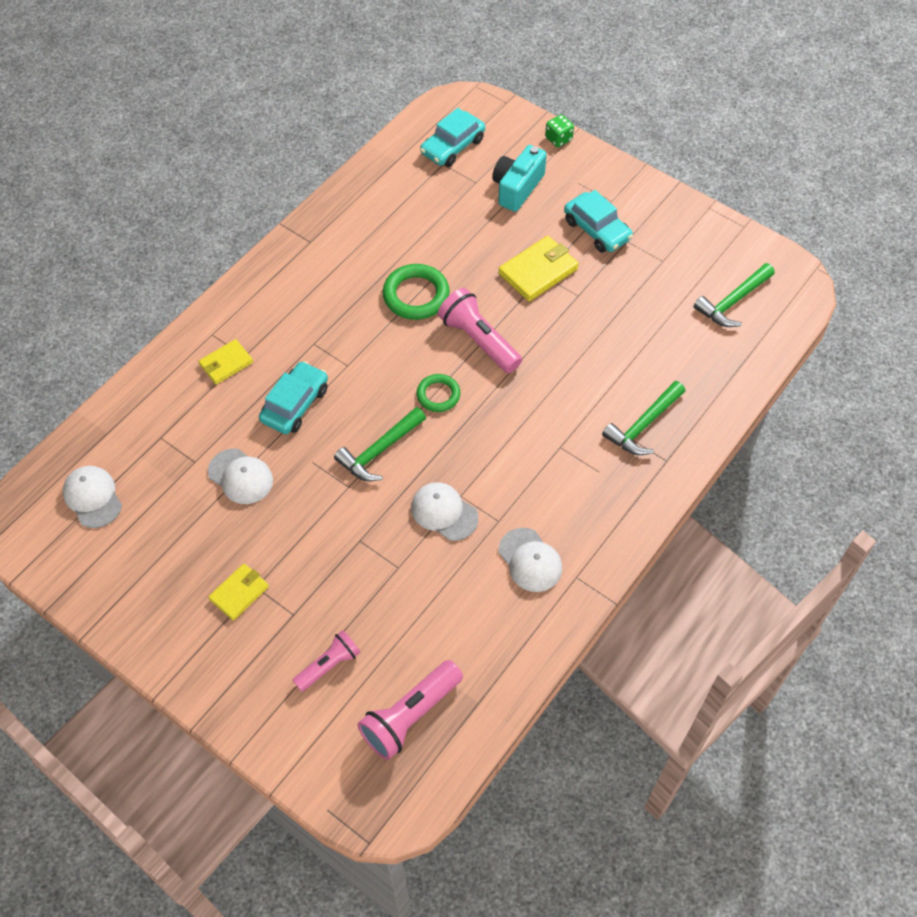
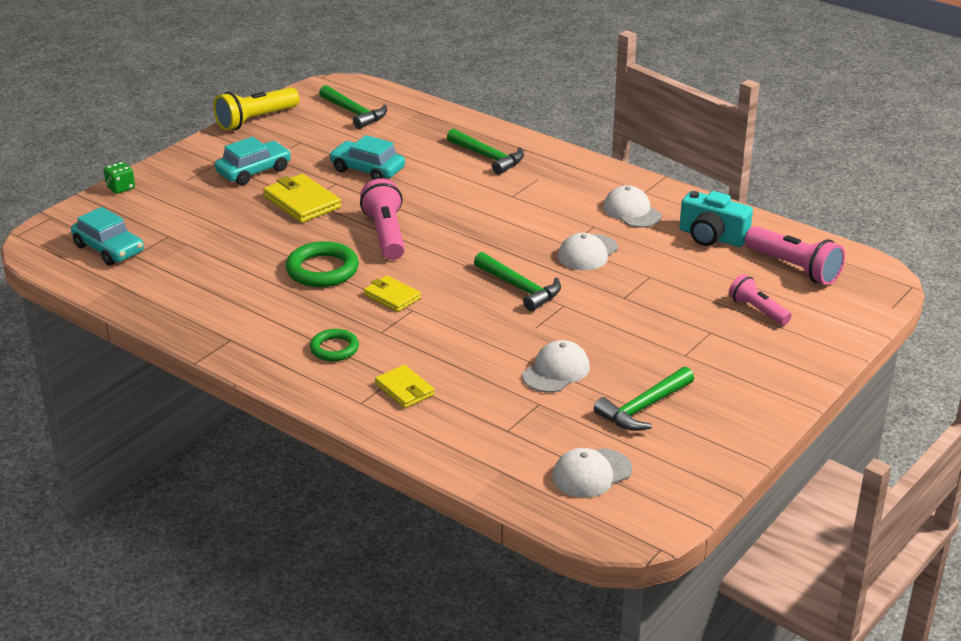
camera: 90 degrees left, 25 degrees down
yellow wallet [208,564,269,621] -> yellow wallet moved to [364,276,421,312]
turquoise car [259,361,328,434] -> turquoise car moved to [329,135,405,180]
green ring [416,374,460,412] -> green ring moved to [310,329,359,361]
pink flashlight [438,288,522,373] -> pink flashlight turned 120 degrees clockwise [360,179,405,260]
turquoise camera [492,145,547,212] -> turquoise camera moved to [679,191,753,247]
white cap [499,528,562,592] -> white cap turned 90 degrees counterclockwise [603,185,662,228]
none -> yellow flashlight [213,87,299,131]
none -> green hammer [594,367,694,431]

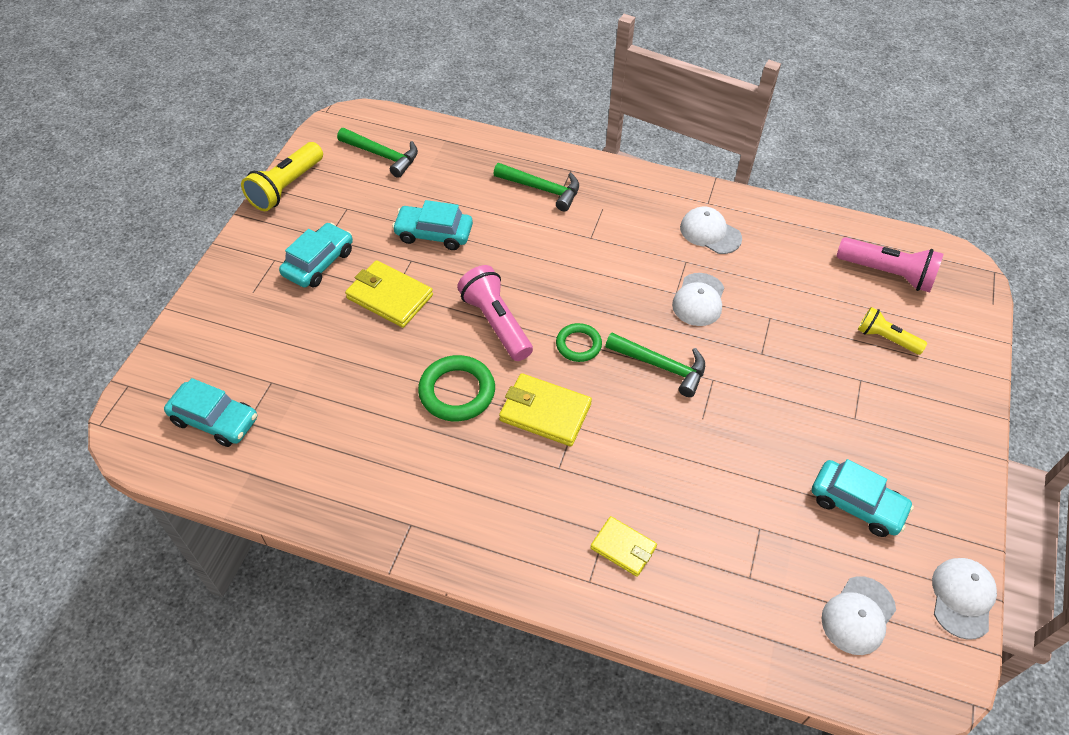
camera: 20 degrees left, 20 degrees up
green dice [104,162,135,194] -> none
green ring [310,329,359,361] -> green ring moved to [556,323,602,362]
yellow wallet [364,276,421,312] -> yellow wallet [499,373,592,446], size x1.56
white cap [522,340,590,393] -> white cap moved to [932,558,997,640]
green hammer [594,367,694,431] -> turquoise car [812,459,914,537]
turquoise camera [679,191,753,247] -> none
pink flashlight [729,274,792,325] -> yellow flashlight [858,307,927,355]

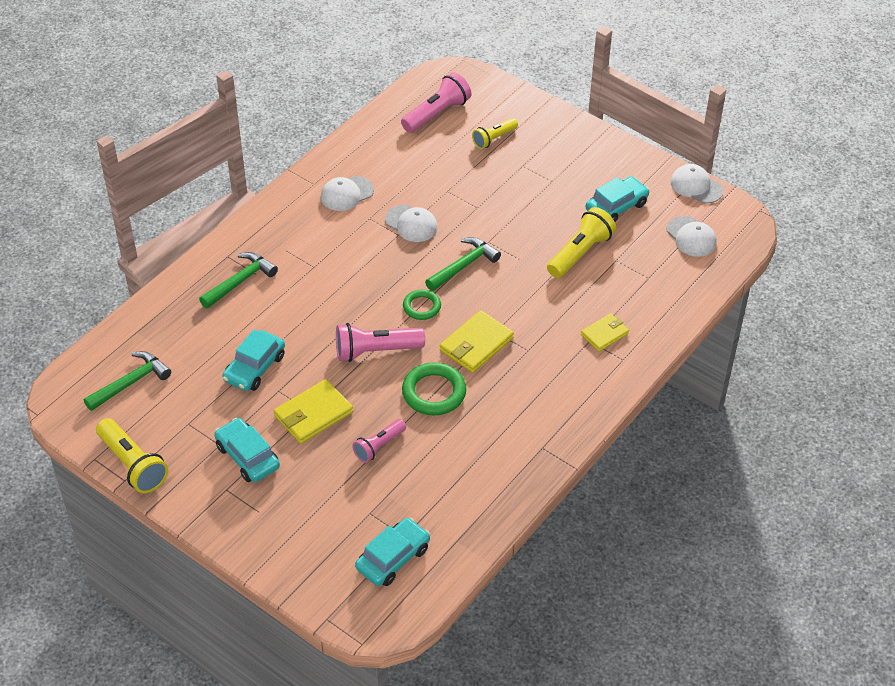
camera: 70 degrees left, 5 degrees down
none -> pink flashlight [352,419,406,463]
none -> yellow flashlight [547,207,616,278]

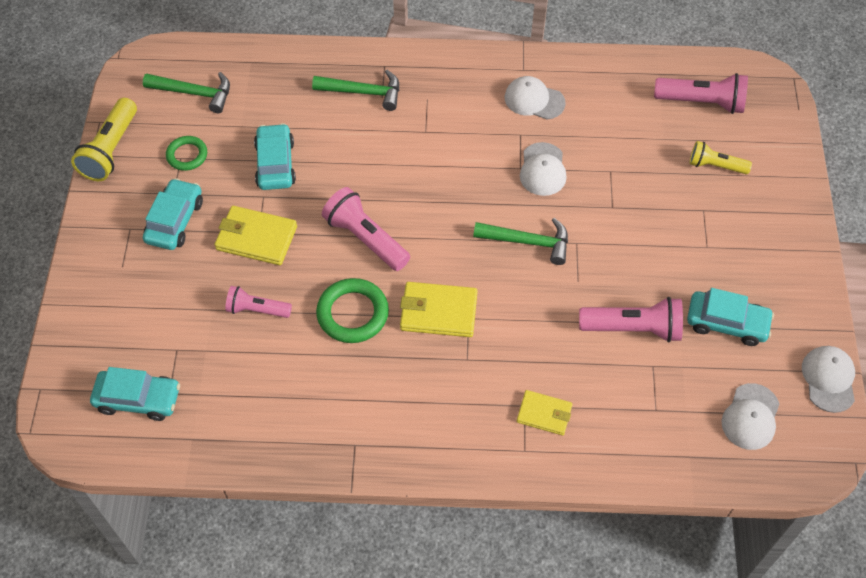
camera: 55 degrees right, 10 degrees up
turquoise car [222,329,285,391] -> turquoise car turned 90 degrees clockwise [254,123,296,190]
green ring [403,289,441,320] -> green ring moved to [166,136,207,171]
yellow flashlight [547,207,616,278] -> pink flashlight [579,297,683,342]

